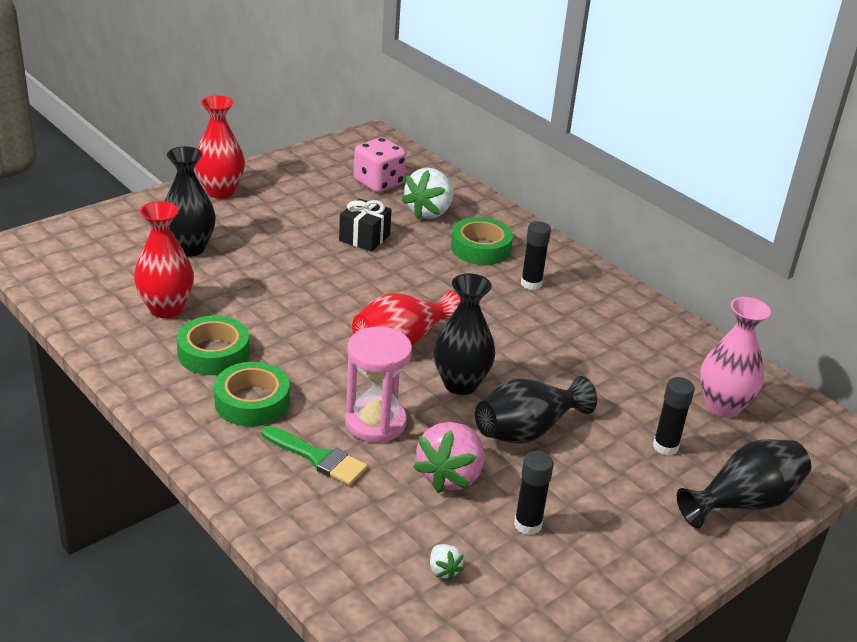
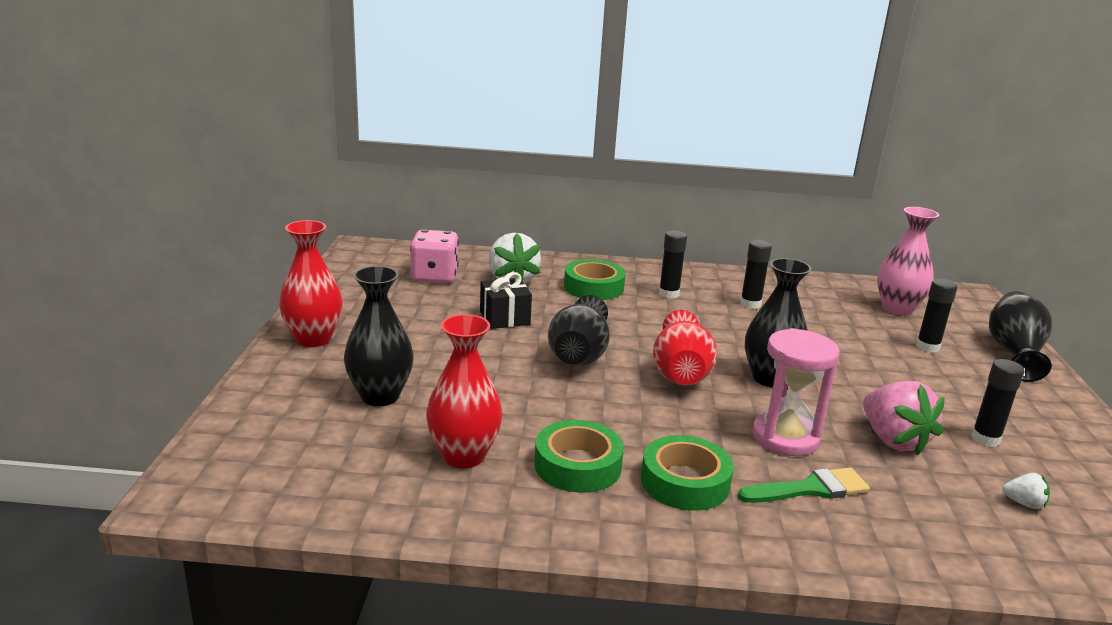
camera: 45 degrees left, 10 degrees down
black vase [475,376,597,444] -> black vase moved to [548,295,610,366]
none -> black glue stick [740,240,772,309]

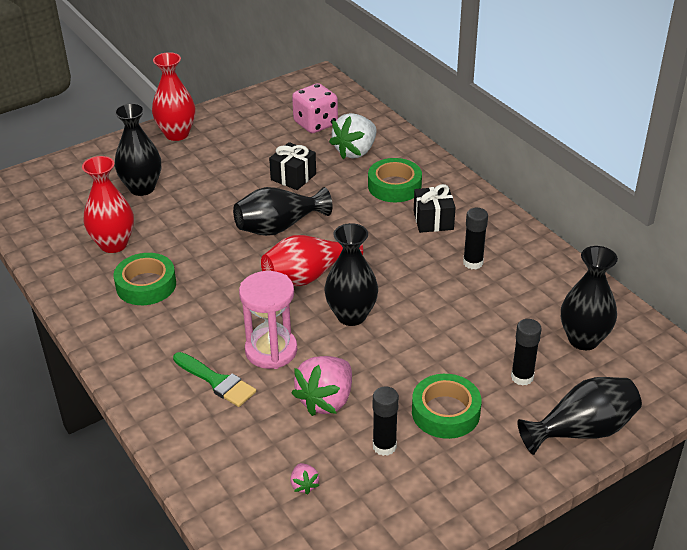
camera: 55 degrees right, 15 degrees up
green tape [641,435,734,511] -> green tape moved to [412,374,482,439]
black glue stick [659,230,687,299] -> black gift [414,184,456,233]
pink vase [877,207,939,316] -> black vase [561,246,618,350]
white strawberry [1002,473,1050,509] -> pink strawberry [290,463,319,495]

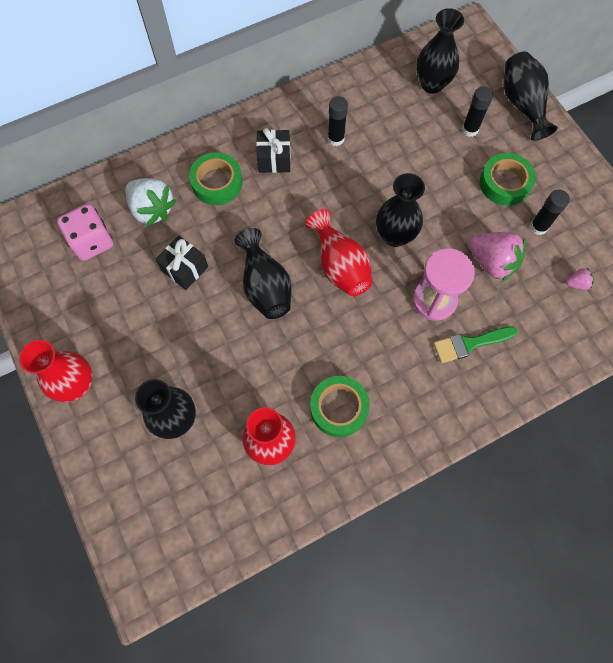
camera: 85 degrees left, 30 degrees up
green brush [173,352,256,407] -> green brush turned 150 degrees counterclockwise [434,326,517,363]

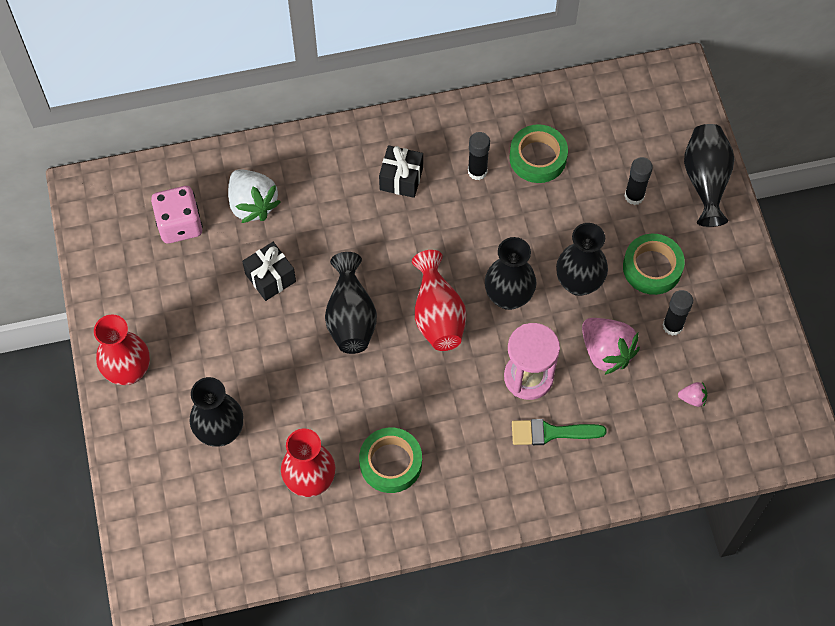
camera: 15 degrees right, 5 degrees down
green tape [189,152,243,205] -> green tape moved to [509,124,568,183]
black vase [416,8,464,94] -> black vase moved to [556,223,608,296]

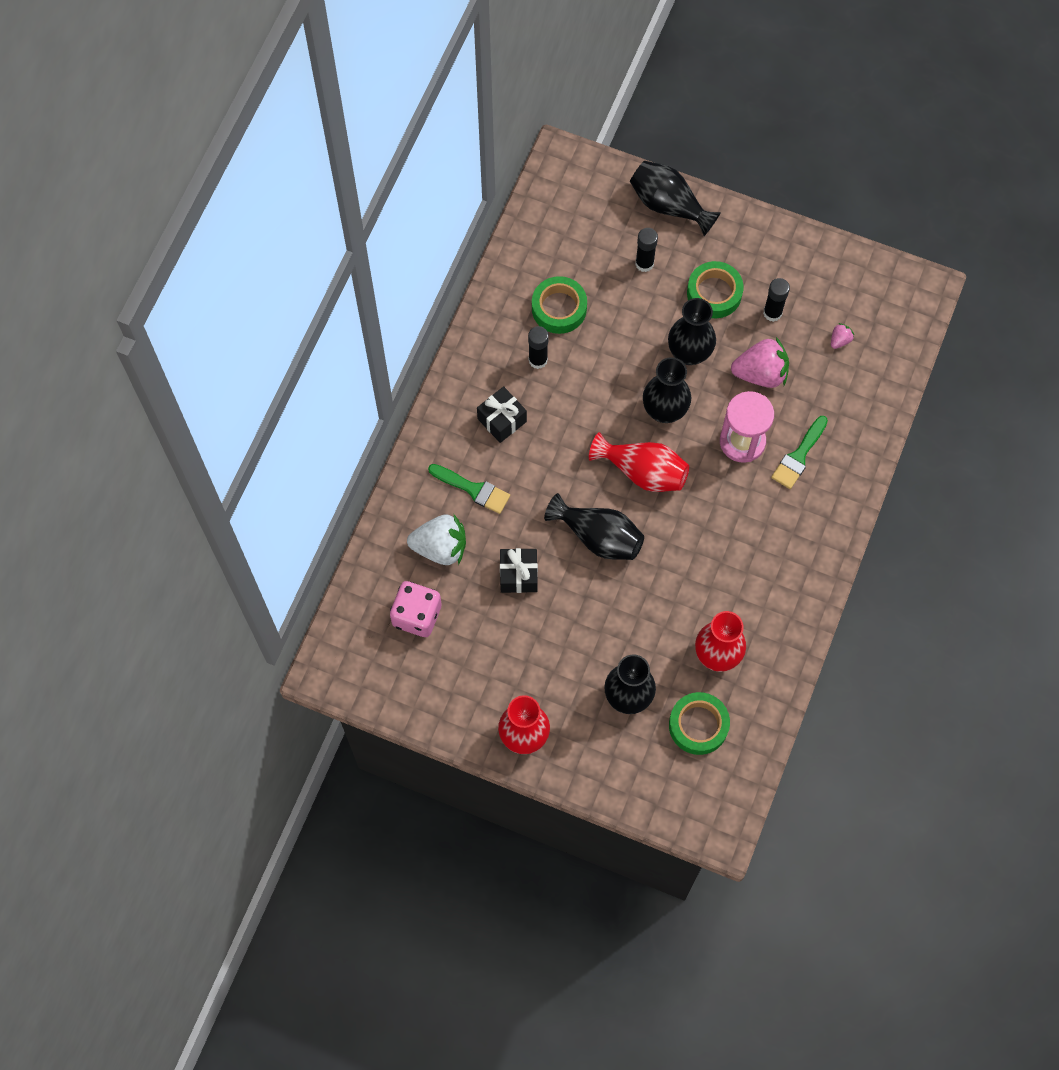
camera: 55 degrees left, 5 degrees up
green tape [359,427,422,493] -> green tape moved to [669,692,730,755]
none -> green brush [428,464,510,514]

